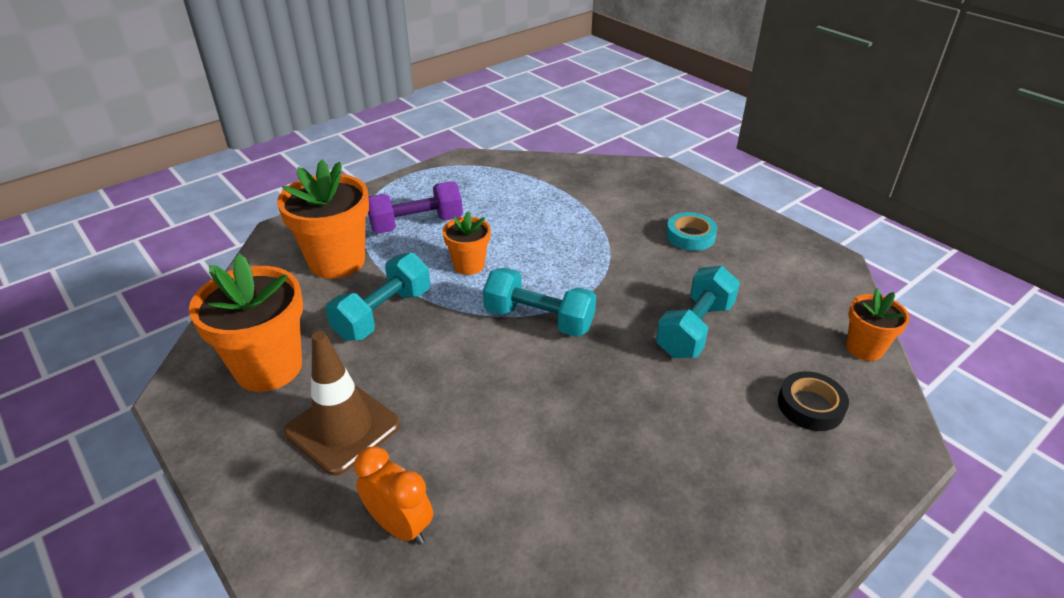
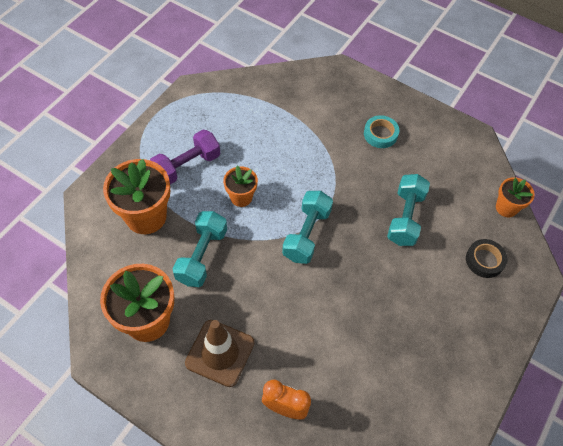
camera: 20 degrees left, 20 degrees up
turquoise dumbbell [483,267,596,337] -> turquoise dumbbell turned 75 degrees counterclockwise [282,191,333,264]

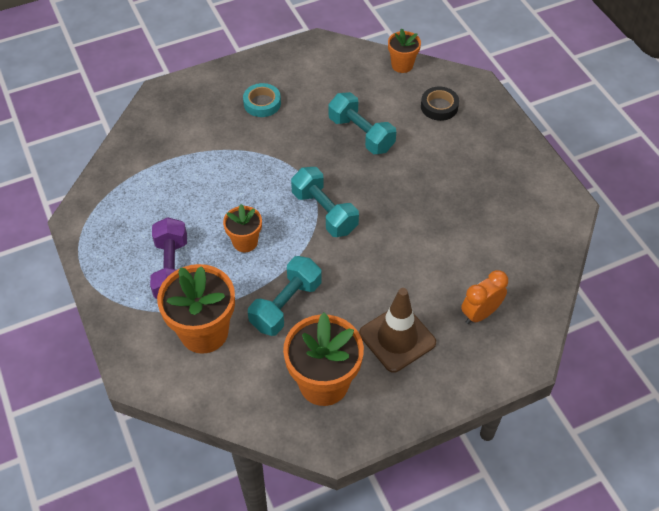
camera: 55 degrees left, 5 degrees down
turquoise dumbbell [173,211,227,287] -> turquoise dumbbell turned 75 degrees clockwise [248,256,322,336]

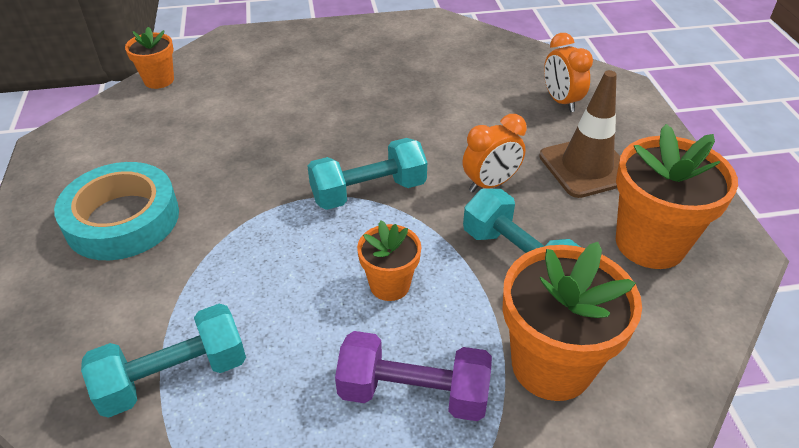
camera: 75 degrees left, 10 degrees down
turquoise tape [243,83,281,117] -> turquoise tape [54,162,179,260], size x1.80
turquoise dumbbell [328,92,396,154] -> turquoise dumbbell moved to [81,304,246,418]
black tape [421,87,459,121] -> none
none -> orange clock [463,114,527,192]

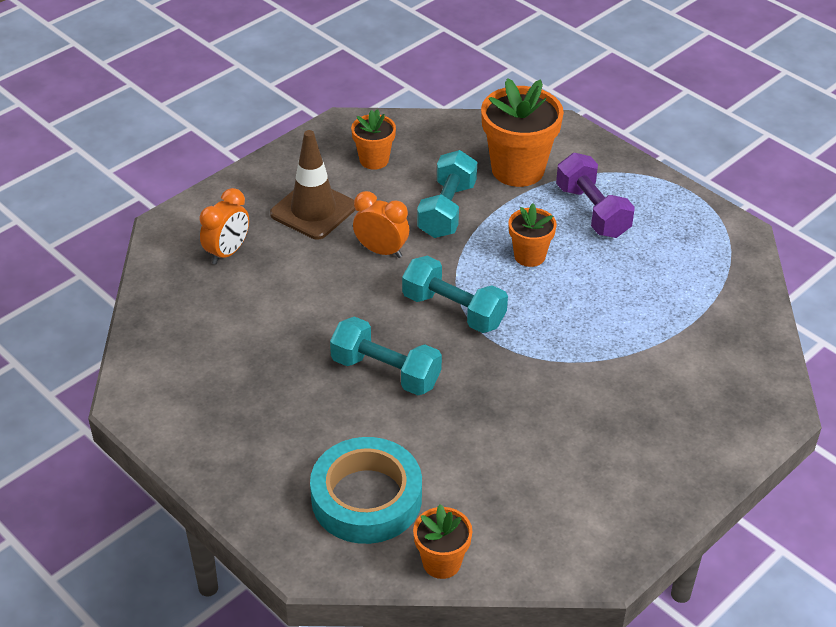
camera: 125 degrees left, 0 degrees up
turquoise tape [54,162,179,260] -> turquoise tape moved to [310,437,422,544]
turquoise dumbbell [81,304,246,418] -> turquoise dumbbell moved to [330,317,442,395]
orange flower pot [616,124,738,269] -> orange flower pot [351,109,396,170], size x0.56

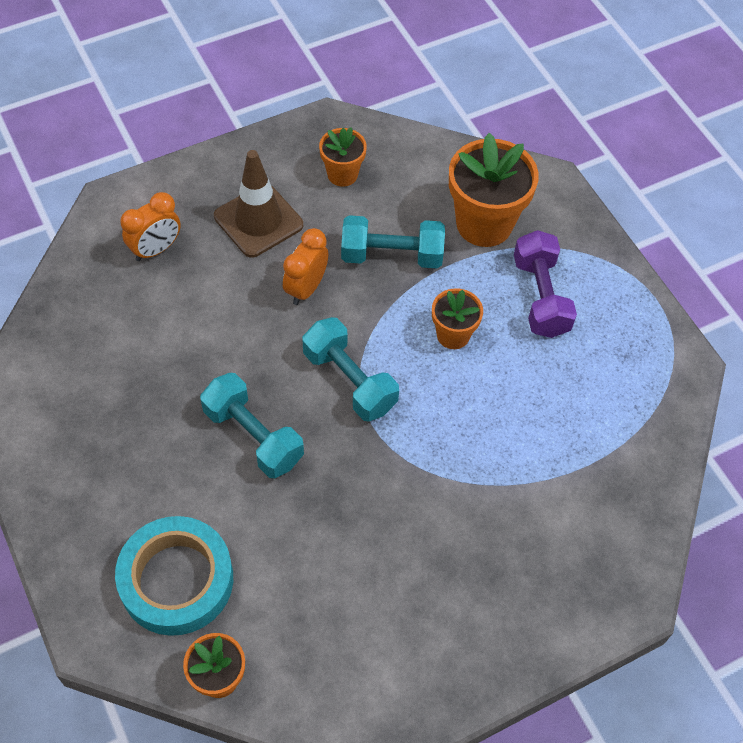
camera: 15 degrees right, 15 degrees up
orange clock [353,191,409,258] -> orange clock turned 105 degrees counterclockwise [283,228,328,305]
turquoise dumbbell [417,150,477,238] -> turquoise dumbbell turned 60 degrees clockwise [341,215,445,268]

